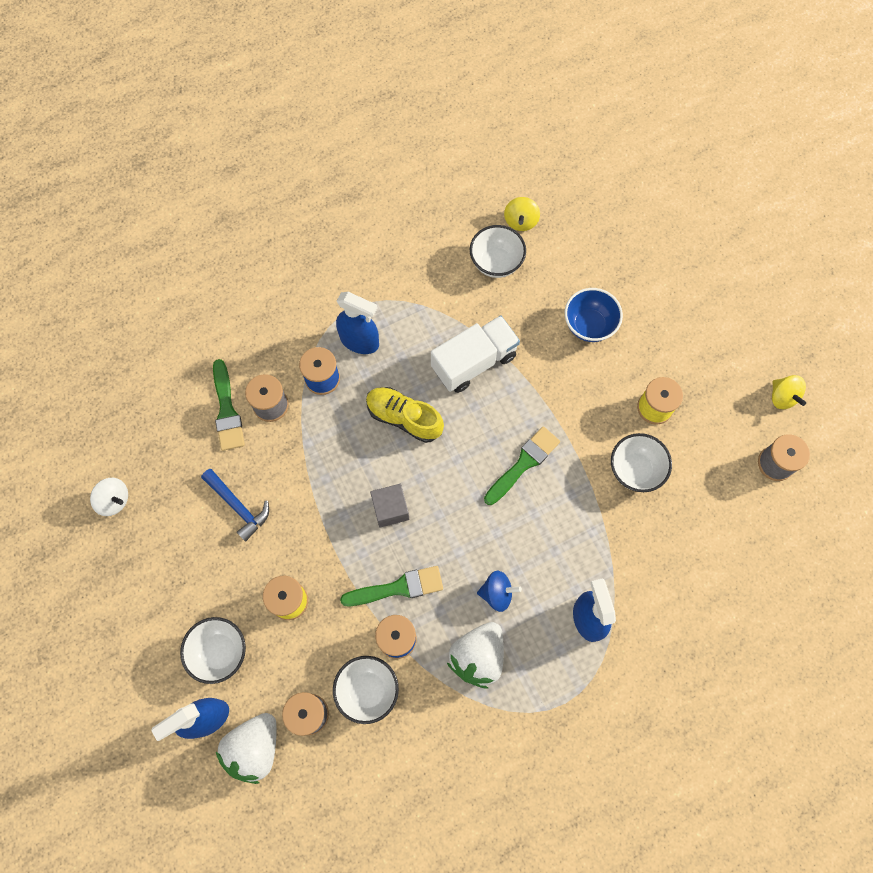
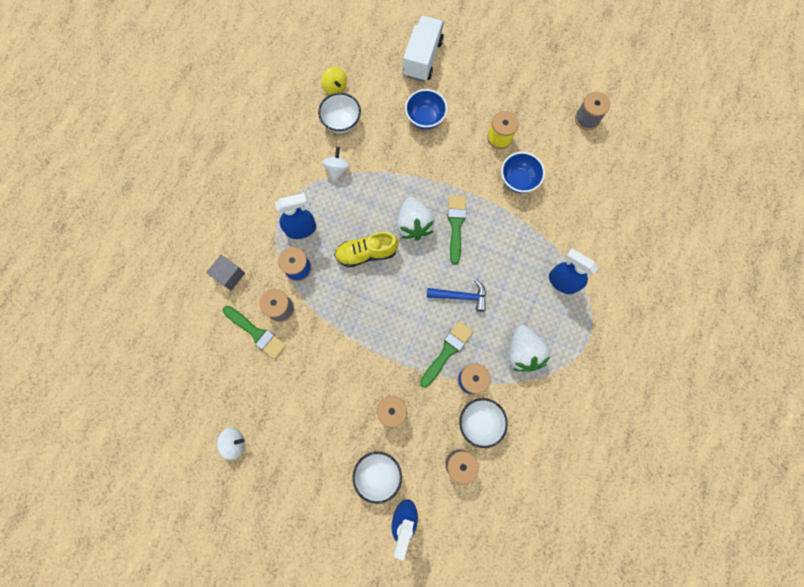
camera: 40 degrees left, 5 degrees up
blue hammer [201,469,269,542] -> blue hammer moved to [427,279,486,312]
white strawberry [216,713,277,784] -> white strawberry moved to [396,197,435,240]
grey cube [370,484,409,528] -> grey cube moved to [206,255,245,291]
white truck [431,315,520,393] -> white truck moved to [403,16,444,82]
blue spinning top [477,571,522,612] -> none
white bowl [611,433,672,492] -> blue bowl [501,152,545,193]
yellow spinning top [772,375,806,409] -> none
none -> white spinning top [322,147,350,182]

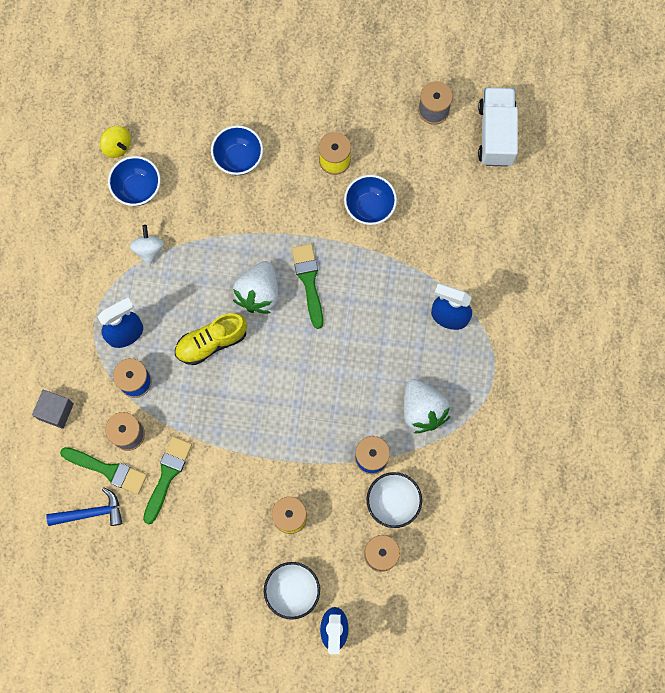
camera: 15 degrees left, 0 degrees up
white spinning top [217,428,245,460] -> none
white bowl [318,93,361,133] -> blue bowl [108,156,161,206]
white strawberry [396,197,435,240] -> white strawberry turned 45 degrees clockwise [233,261,278,313]
white truck [403,16,444,82] -> white truck moved to [478,88,518,167]
green brush [420,321,473,388] -> green brush moved to [143,436,192,524]
blue hammer [427,279,486,312] -> blue hammer moved to [46,488,122,526]

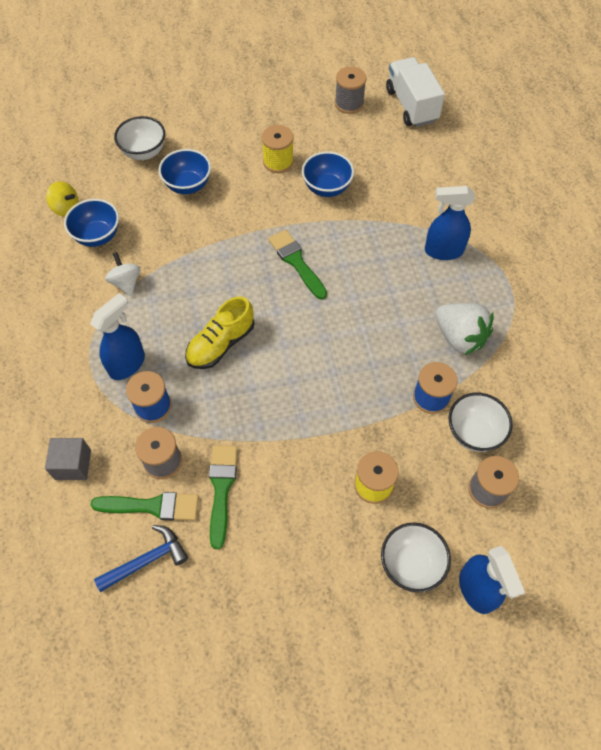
camera: 20 degrees left, 15 degrees down
white strawberry [233,261,278,313] -> none
none -> white bowl [114,116,165,160]

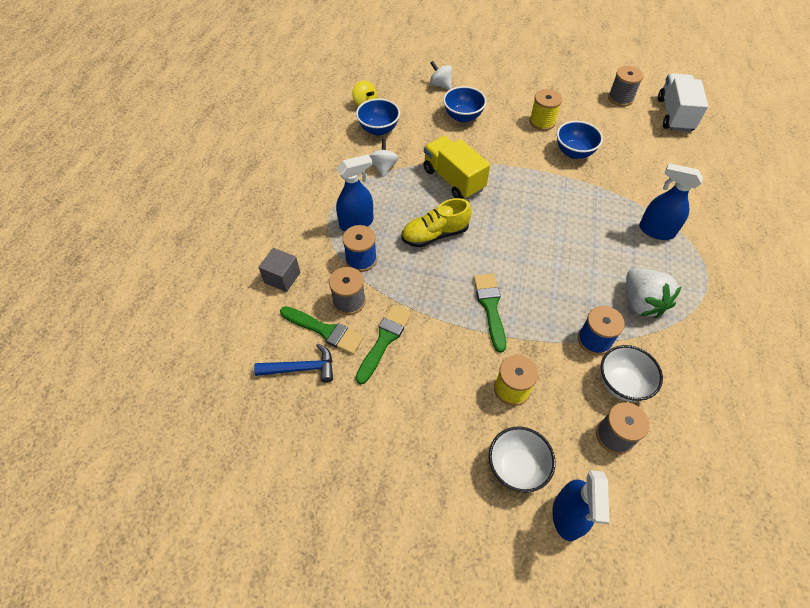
camera: 25 degrees right, 5 degrees down
white bowl [114,116,165,160] -> white spinning top [430,61,452,90]
green brush [268,230,327,300] -> green brush moved to [474,274,506,353]
none -> yellow truck [423,136,490,200]

